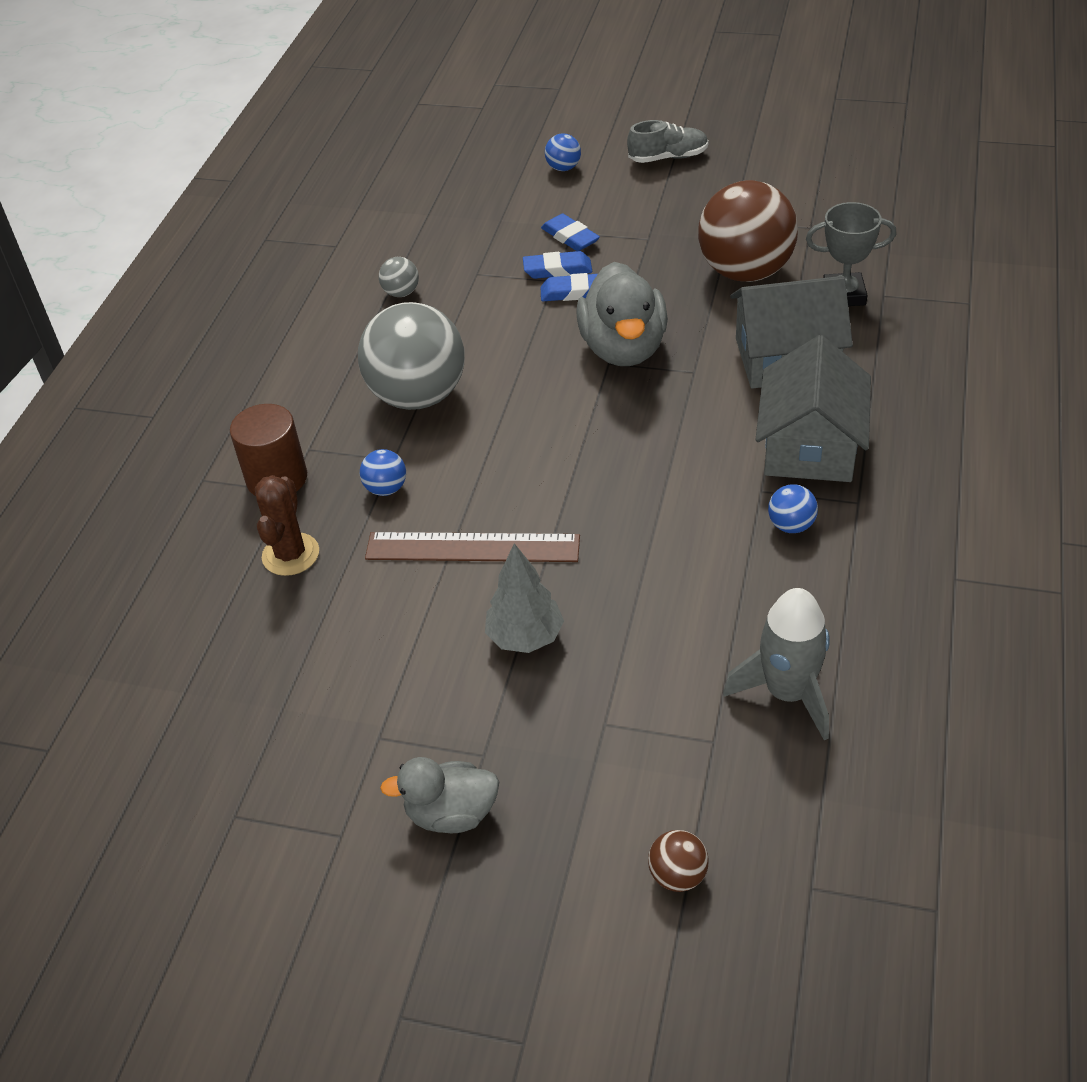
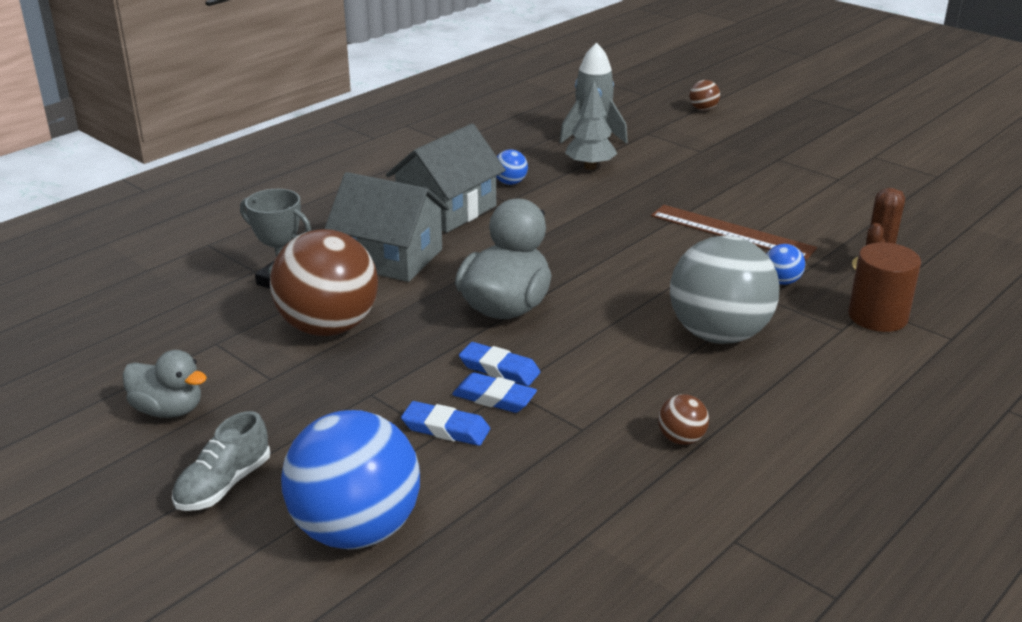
camera: 155 degrees left, 15 degrees down
grey ball [379,257,419,297] -> brown ball [658,394,709,445]
grey duck [380,757,499,833] -> grey duck moved to [123,350,207,418]
grey tree [485,543,564,653] -> grey tree moved to [565,80,617,170]
blue eraser [541,214,600,251] -> blue eraser turned 60 degrees counterclockwise [401,401,490,446]
blue ball [545,134,581,171] -> blue ball [281,410,420,549], size x2.41
grey shoe [627,120,708,163] -> grey shoe turned 75 degrees counterclockwise [172,411,270,511]

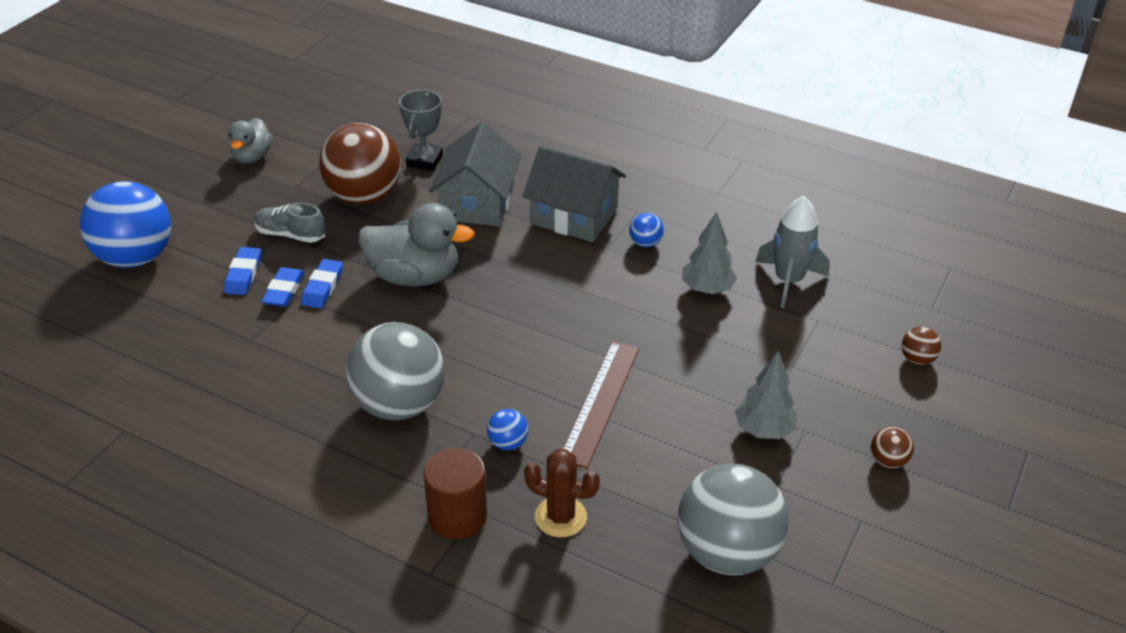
camera: 75 degrees right, 10 degrees up
grey shoe [172,411,270,511] -> grey shoe moved to [254,203,326,243]
brown ball [658,394,709,445] -> brown ball moved to [871,427,914,469]
none -> grey ball [677,464,789,575]
none -> grey tree [735,351,798,439]

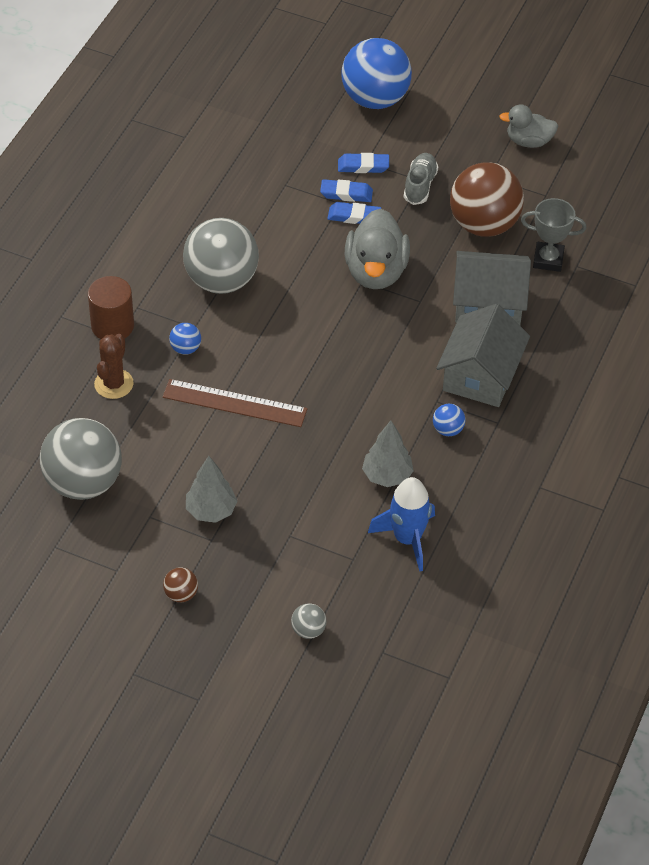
camera: 85 degrees right, 10 degrees up
grey rocket [755,196,829,308] -> blue rocket [368,477,435,571]
brown ball [901,327,941,365] -> grey ball [291,603,326,639]

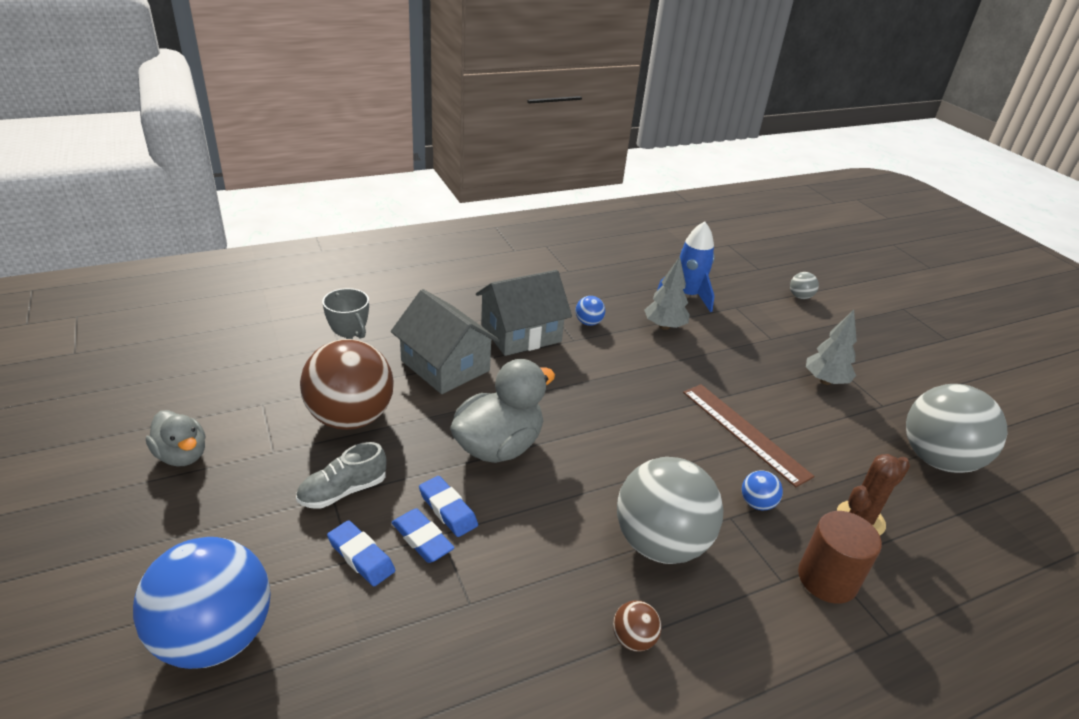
camera: 140 degrees left, 15 degrees down
brown ball [163,567,198,602] -> brown ball moved to [613,601,662,652]

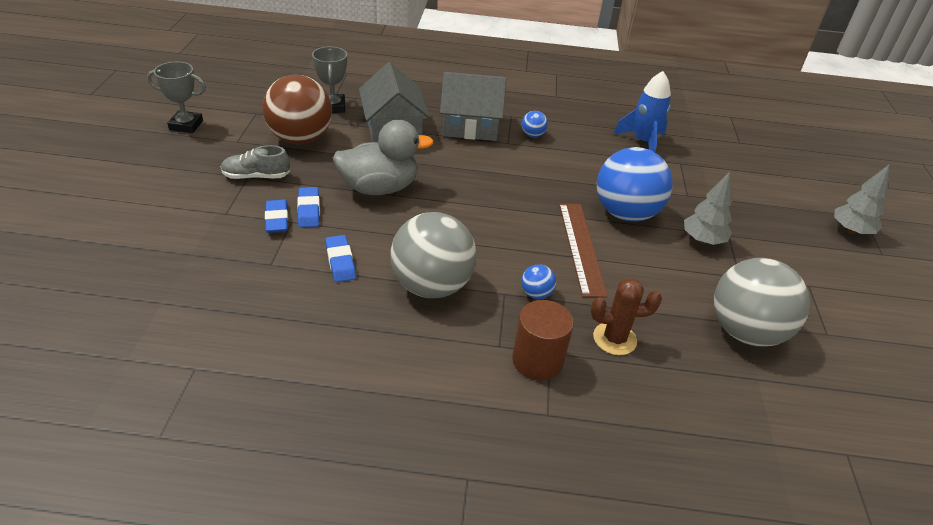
camera: 30 degrees right, 5 degrees up
blue ball [133,537,271,669] -> blue ball moved to [597,147,673,222]
grey duck [146,410,205,467] -> grey trophy [147,62,206,133]
blue eraser [327,520,395,586] -> blue eraser moved to [325,235,356,282]
brown ball [613,601,662,652] -> none
grey tree [644,257,690,330] -> grey tree moved to [834,165,889,235]
grey ball [790,272,819,299] -> none

